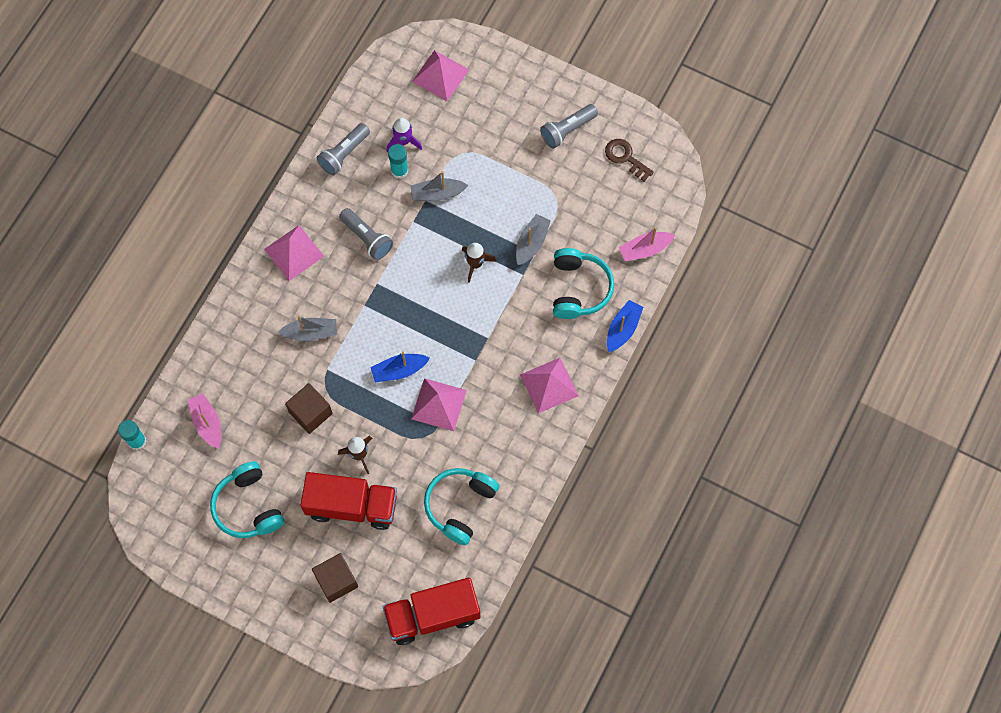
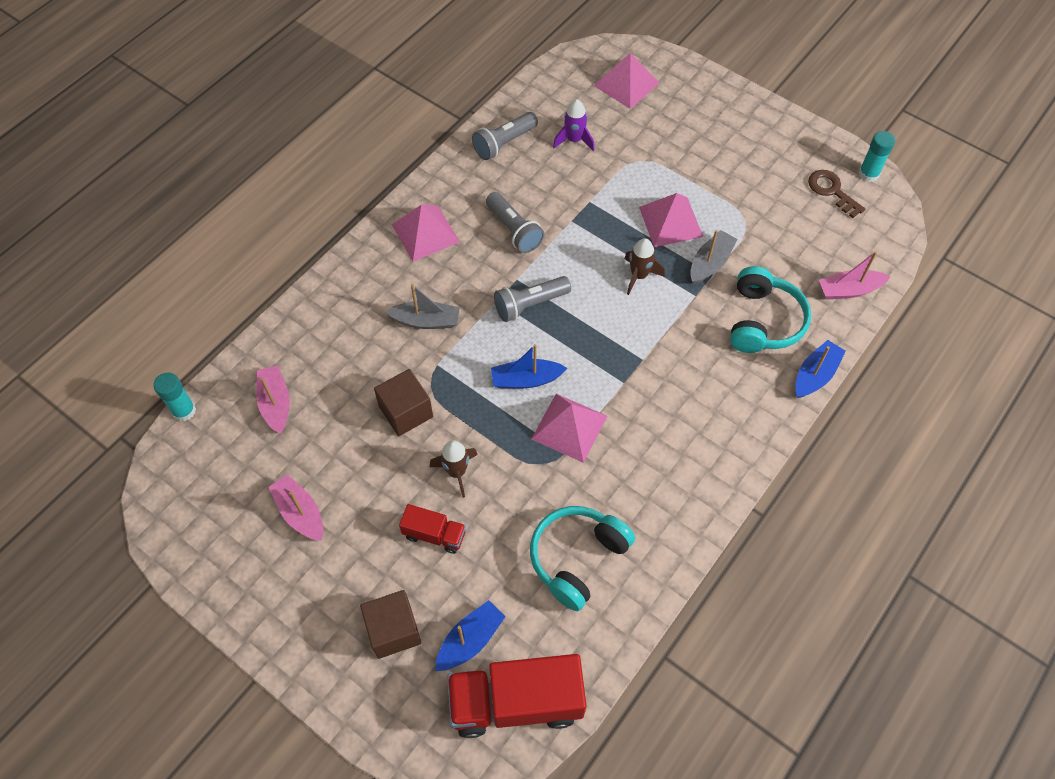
camera: 10 degrees right, 10 degrees down
turquoise headphones [210,461,284,538] -> pink boat [268,474,323,541]
red truck [301,472,397,530] -> red truck [399,504,466,554], size x0.51
turquoise glue stick [388,144,409,179] -> turquoise glue stick moved to [858,131,895,182]
grey boat [411,171,469,201] -> none
pink pyramid [520,358,579,413] -> pink pyramid moved to [639,193,703,247]
grey flashlight [540,104,598,149] -> grey flashlight moved to [494,276,571,322]
none -> blue boat [435,600,506,671]

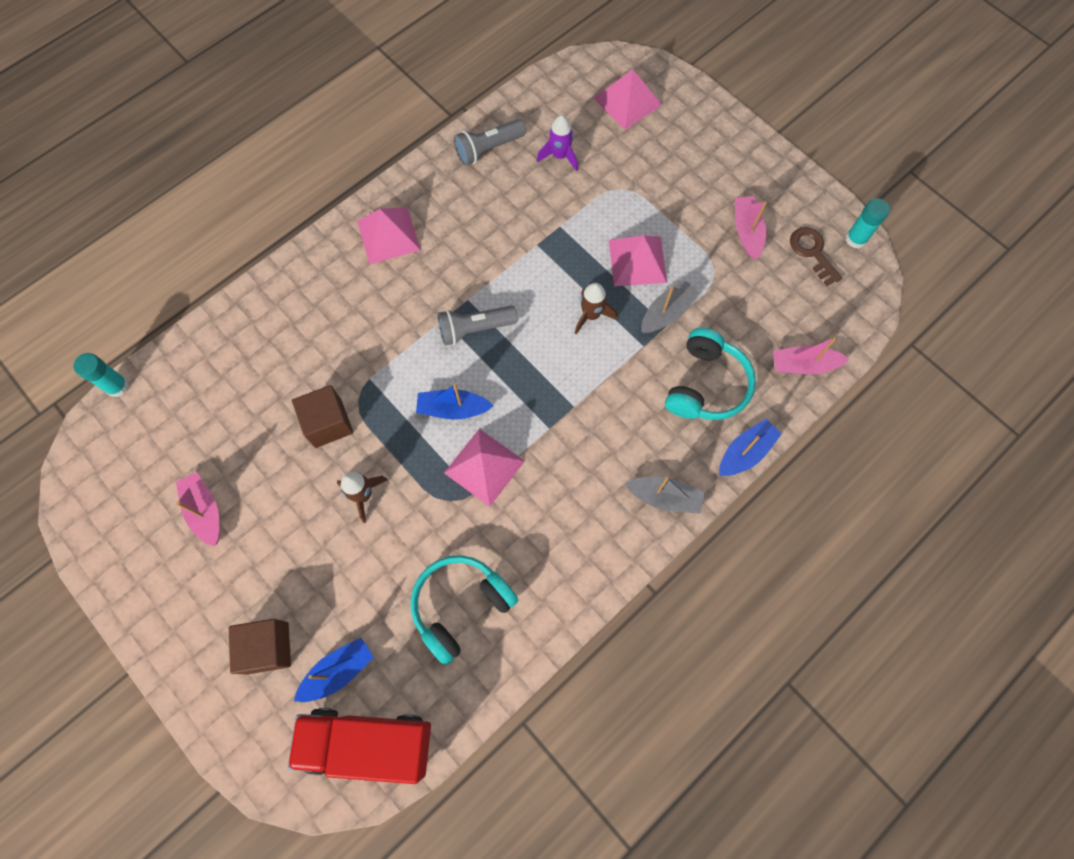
camera: 10 degrees right, 10 degrees up
pink boat [256,365,290,434] -> pink boat moved to [735,196,767,259]
grey boat [386,284,460,329] -> grey boat moved to [624,476,705,514]
red truck [399,504,466,554] -> none
grey flashlight [486,192,544,253] -> none

